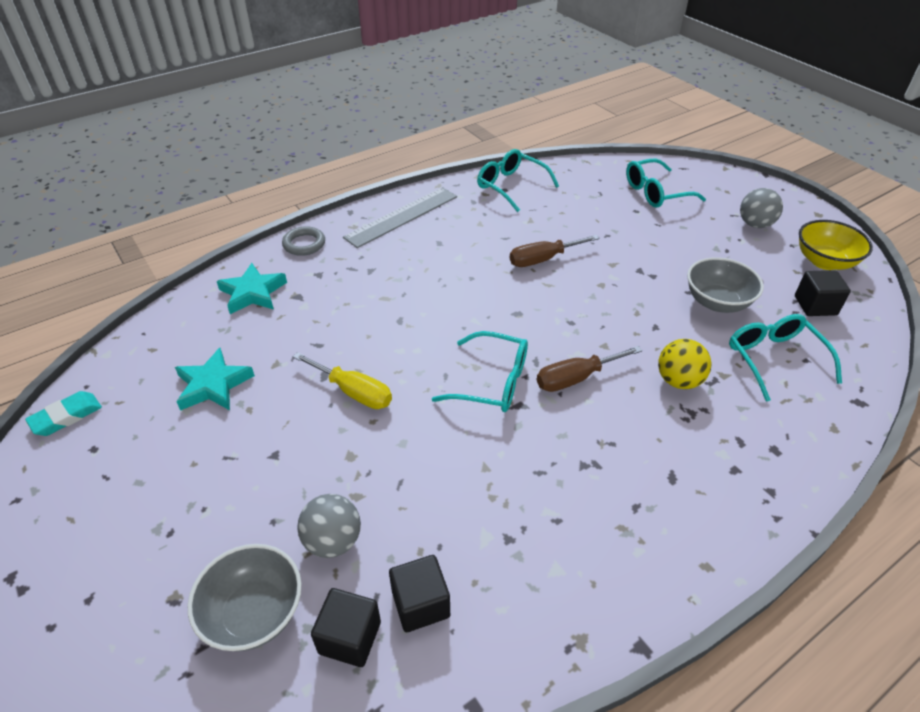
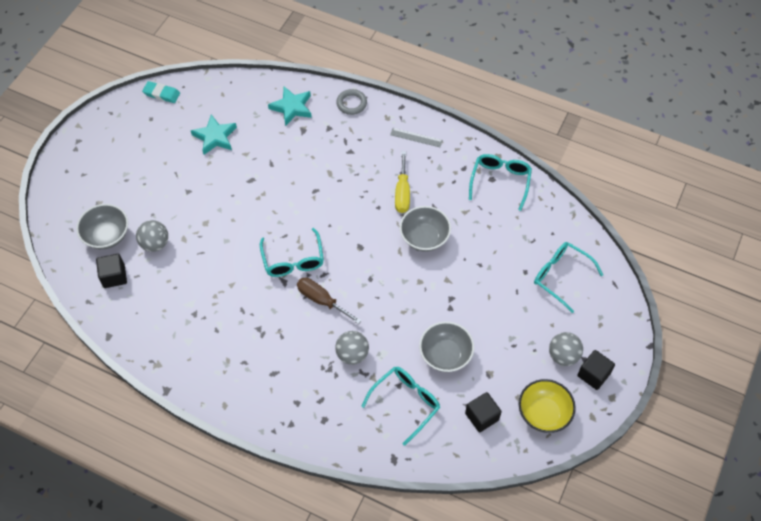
camera: 60 degrees right, 15 degrees up
yellow screwdriver [293,352,392,409] -> yellow screwdriver moved to [395,151,410,213]
grey ruler [343,187,457,248] -> grey ruler [390,128,443,147], size x0.52
black cube [389,555,450,632] -> black cube moved to [577,350,615,390]
brown screwdriver [510,235,600,267] -> grey bowl [400,206,451,252]
yellow ball [658,339,712,389] -> grey ball [335,331,369,365]

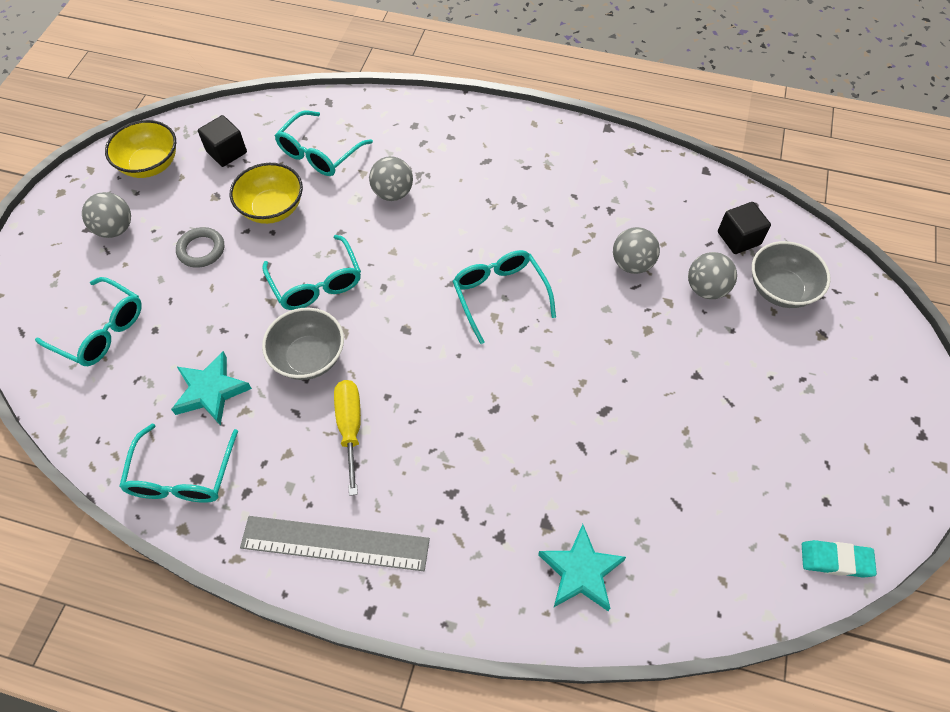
camera: 170 degrees right, 0 degrees up
turquoise star [191,114,237,155] -> turquoise star moved to [171,351,252,426]
brown screwdriver [297,277,362,324] -> none
grey ring [336,89,367,115] -> grey ring moved to [176,227,224,268]
grey ruler [390,128,443,147] -> grey ruler [240,516,430,571], size x1.91
grey bowl [419,321,474,372] -> yellow bowl [230,163,303,224]
black cube [577,350,615,390] -> none
none -> turquoise glasses [262,235,361,310]
none -> grey ball [613,227,660,274]

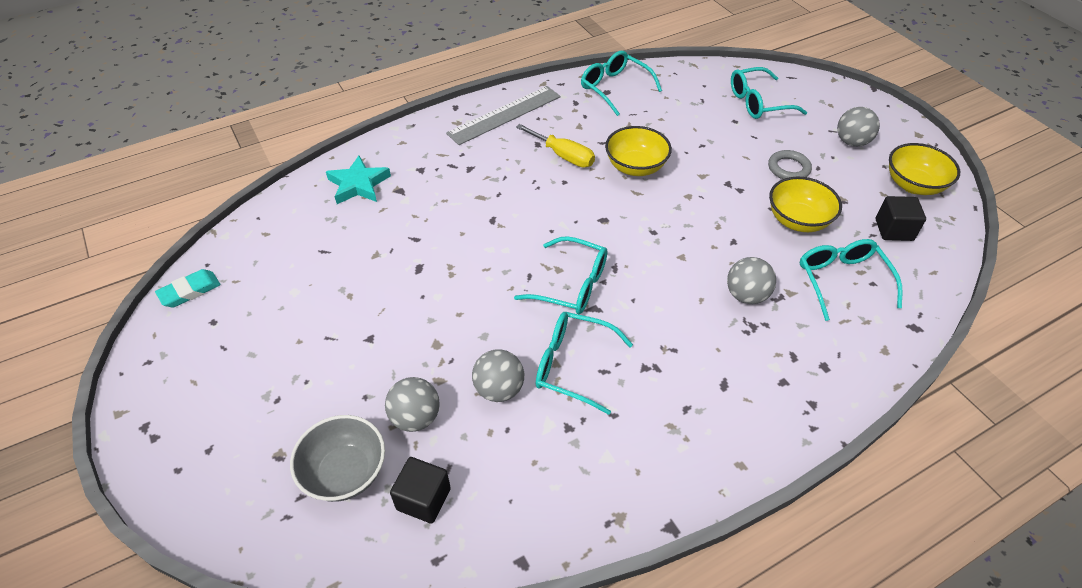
camera: 135 degrees right, 10 degrees down
turquoise star [171,351,252,426] -> none
turquoise glasses [262,235,361,310] -> turquoise glasses moved to [536,312,633,415]
grey bowl [262,308,344,380] -> yellow bowl [605,126,672,176]

